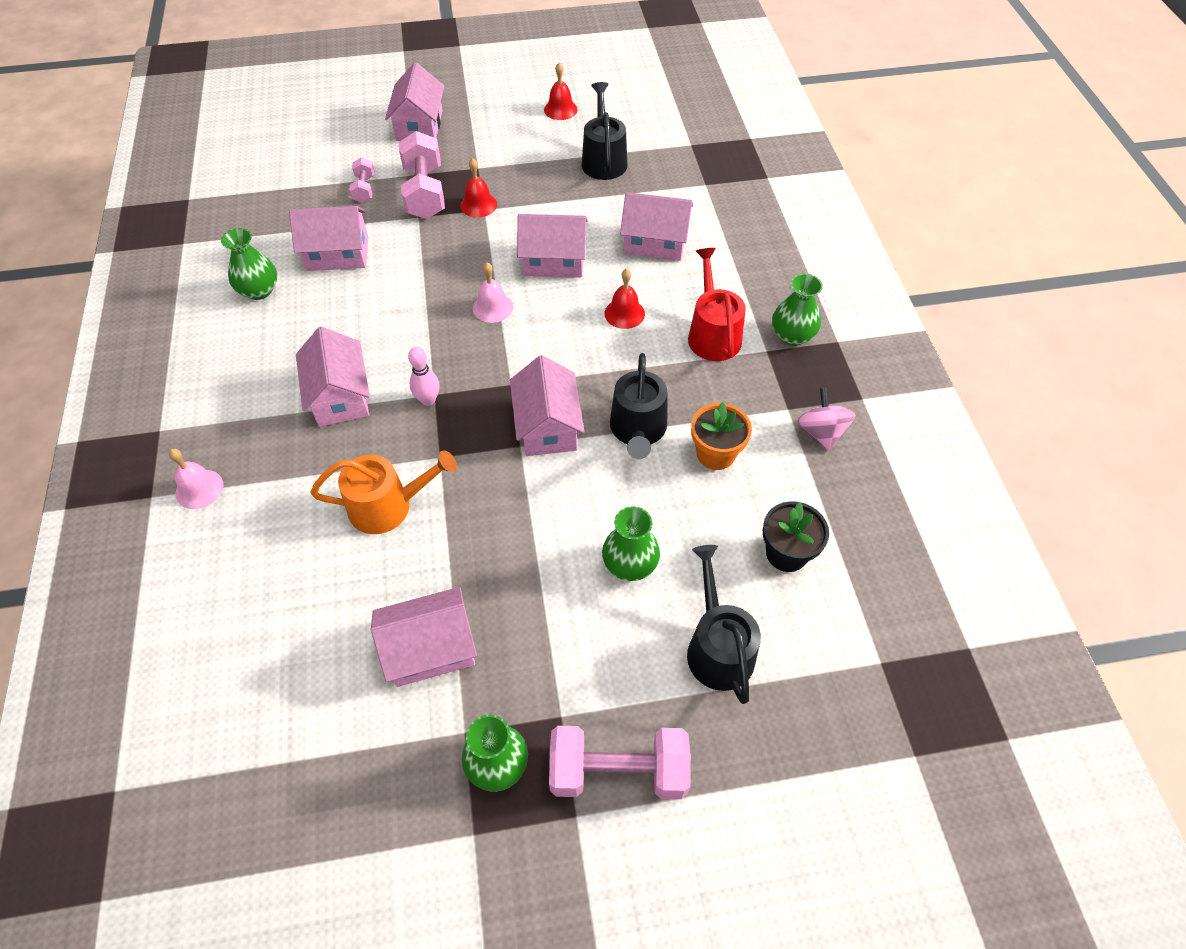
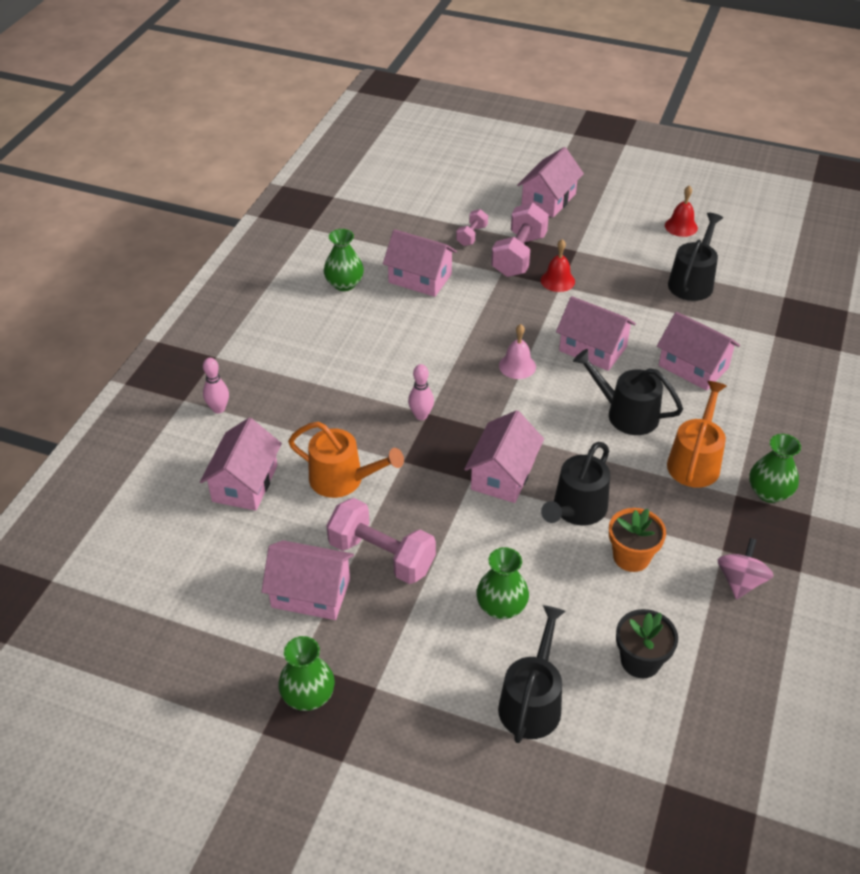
camera: 30 degrees right, 10 degrees down
pink bell [169,449,224,509] -> pink bowling pin [203,358,229,414]
pink house [296,327,370,427] -> pink house moved to [200,418,282,511]
pink dumbbell [549,726,691,799] -> pink dumbbell moved to [326,498,436,584]
red bell [605,268,645,329] -> black watering can [573,349,683,435]
red watering can [688,248,746,361] -> orange watering can [667,381,727,488]

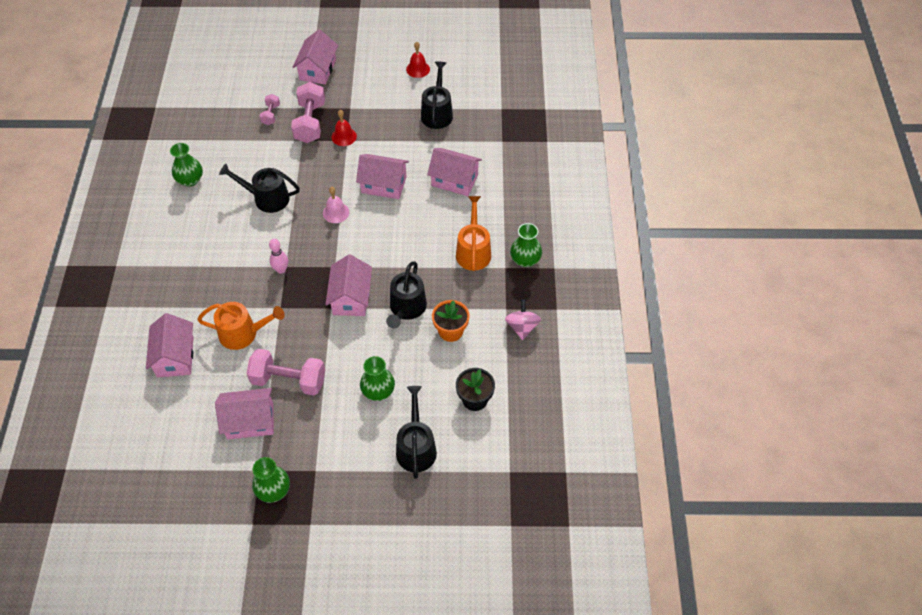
camera: 20 degrees left, 10 degrees up
pink bowling pin [203,358,229,414] -> none
pink house [383,229,457,297] -> none
black watering can [573,349,683,435] -> black watering can moved to [219,164,300,213]

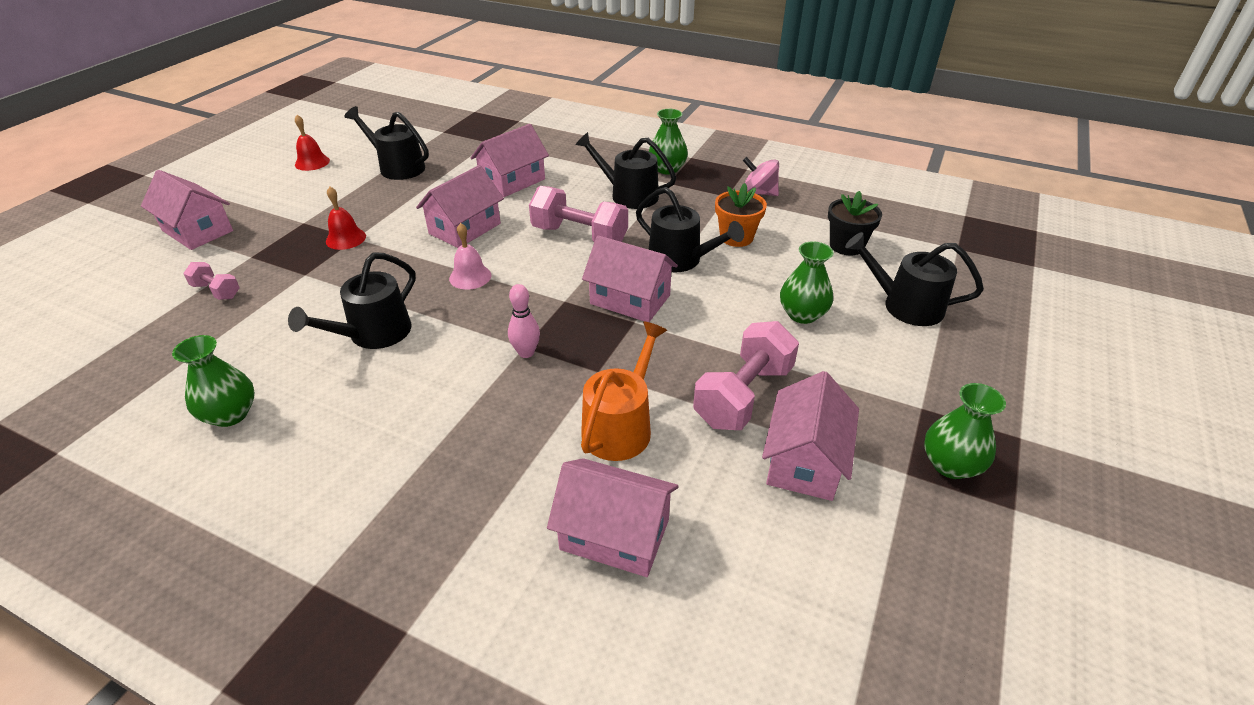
camera: 65 degrees left, 15 degrees down
pink dumbbell [291,82,325,143] -> pink dumbbell moved to [529,186,628,242]
orange watering can [456,196,491,271] -> black watering can [575,132,676,209]

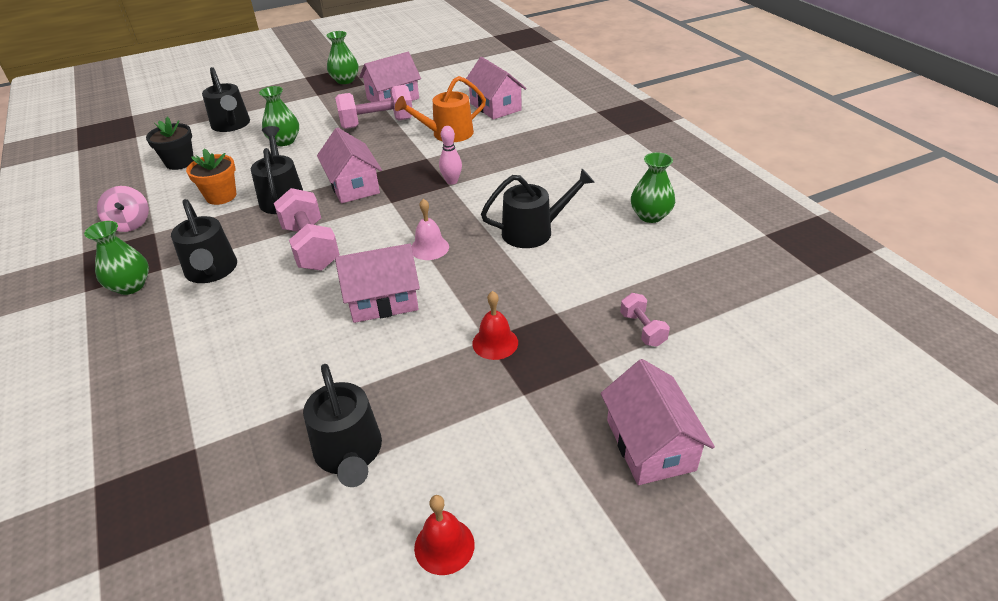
camera: 140 degrees left, 0 degrees up
pink house [471,124,549,197] -> none

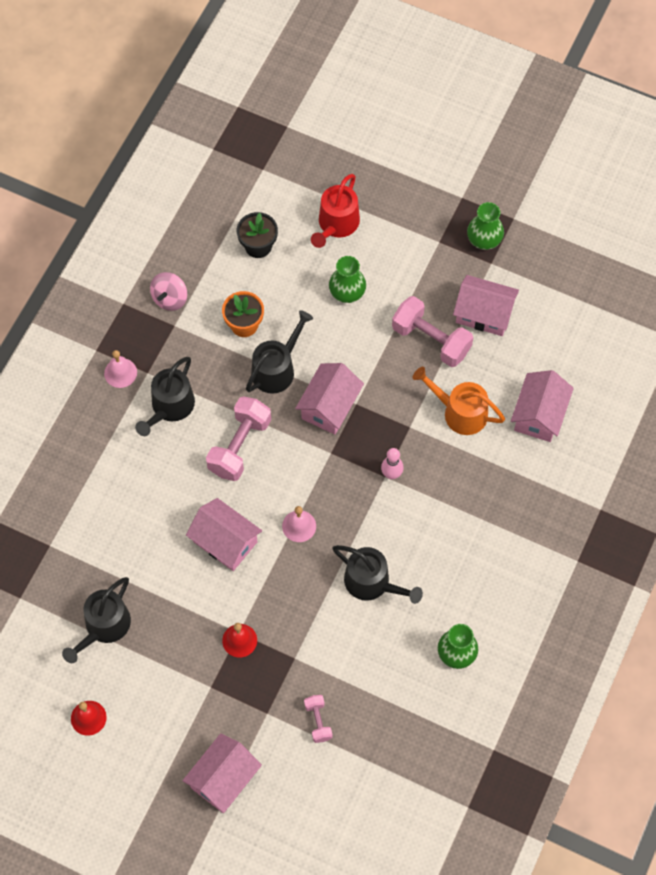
camera: 50 degrees right, 25 degrees up
green vase [84,221,149,295] -> pink bell [104,350,137,388]
black watering can [202,67,250,132] -> red watering can [311,174,360,248]
pink dumbbell [620,293,670,347] -> pink dumbbell turned 45 degrees counterclockwise [304,695,333,743]

